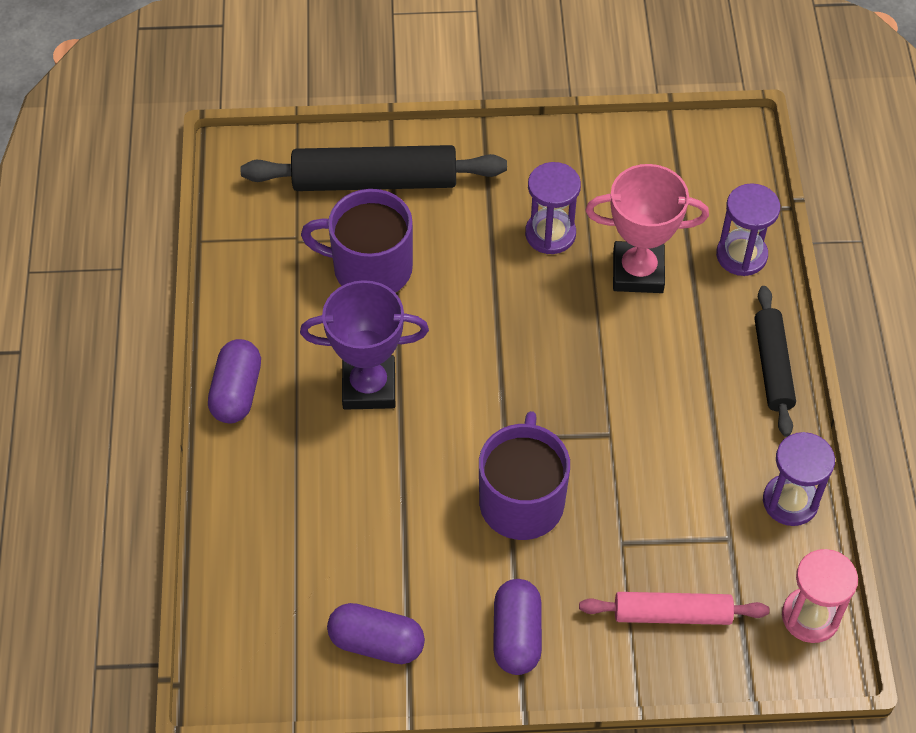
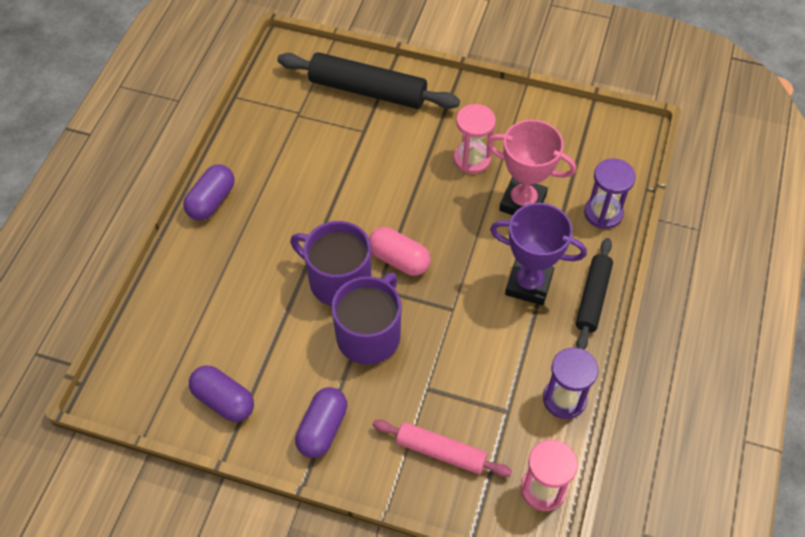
camera: 20 degrees right, 0 degrees up
purple trophy [300,280,429,410] -> purple trophy moved to [490,203,587,306]
purple mug [301,189,413,293] -> purple mug moved to [290,221,371,306]
purple hourglass [525,162,581,254] -> pink hourglass [453,104,496,174]
none -> pink capsule [369,227,431,276]

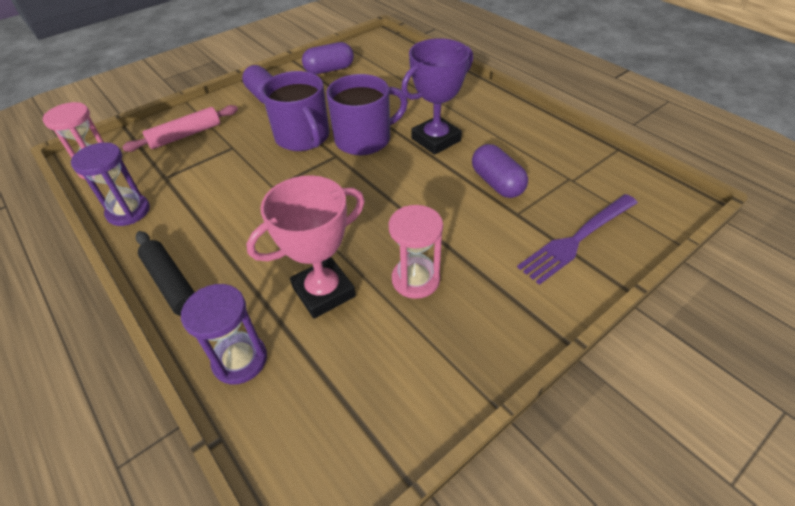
camera: 125 degrees right, 10 degrees down
purple capsule [183,164,235,220] -> purple capsule moved to [472,144,528,198]
black rolling pin [277,52,460,109] -> purple fork [517,194,638,285]
pink capsule [369,227,431,276] -> none
purple trophy [490,203,587,306] -> purple trophy moved to [401,38,473,155]

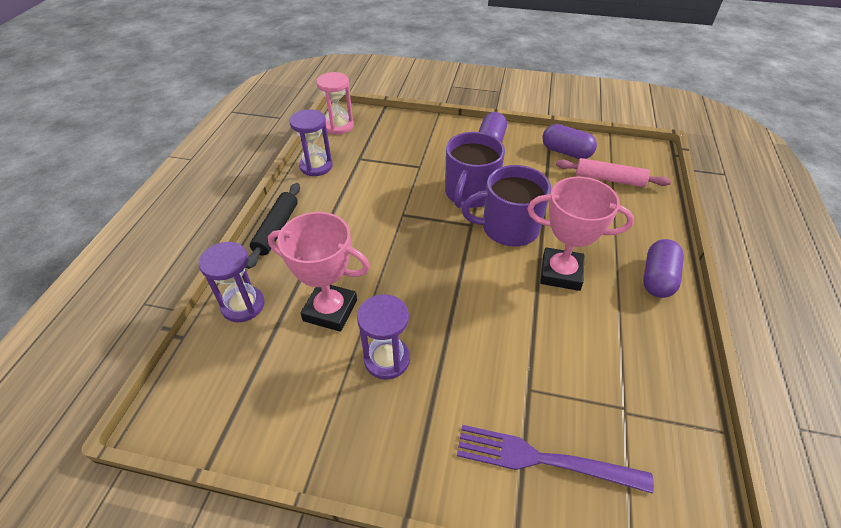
camera: 50 degrees right, 0 degrees up
pink rolling pin [122,105,238,152] -> pink rolling pin moved to [556,158,671,187]
purple mug [326,74,408,155] -> purple mug turned 150 degrees clockwise [462,165,551,246]
pink hourglass [388,205,443,299] -> purple hourglass [357,294,410,380]
purple trophy [401,38,473,155] -> pink trophy [527,177,634,291]
purple capsule [472,144,528,198] -> purple capsule moved to [643,239,684,298]

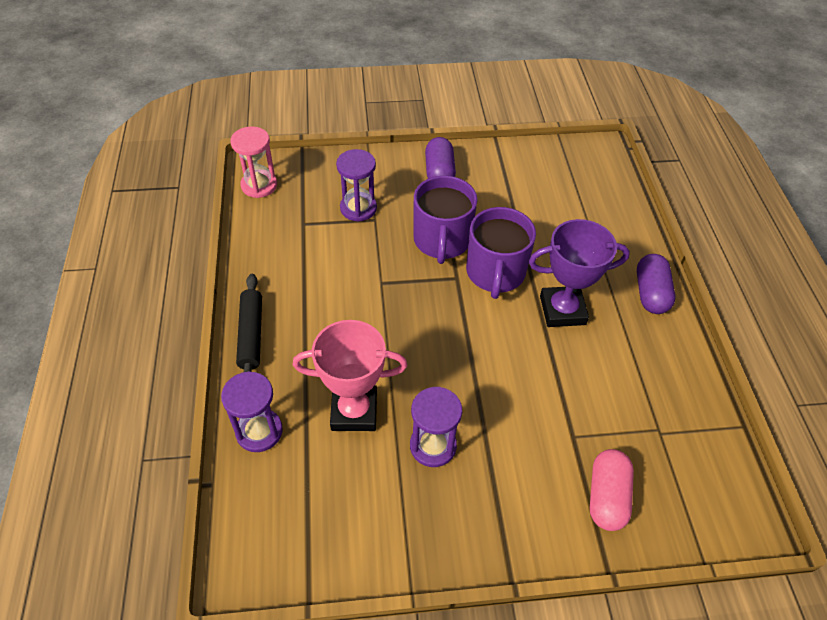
camera: 20 degrees left, 5 degrees up
purple hourglass [290,109,333,176] -> purple hourglass moved to [336,149,377,222]
purple fork [457,425,654,494] -> pink capsule [590,449,634,531]
purple mug [462,165,551,246] -> purple mug turned 60 degrees counterclockwise [466,207,536,299]
pink trophy [527,177,634,291] -> purple trophy [529,219,630,327]
purple capsule [543,124,597,159] -> none
pink rolling pin [556,158,671,187] -> none

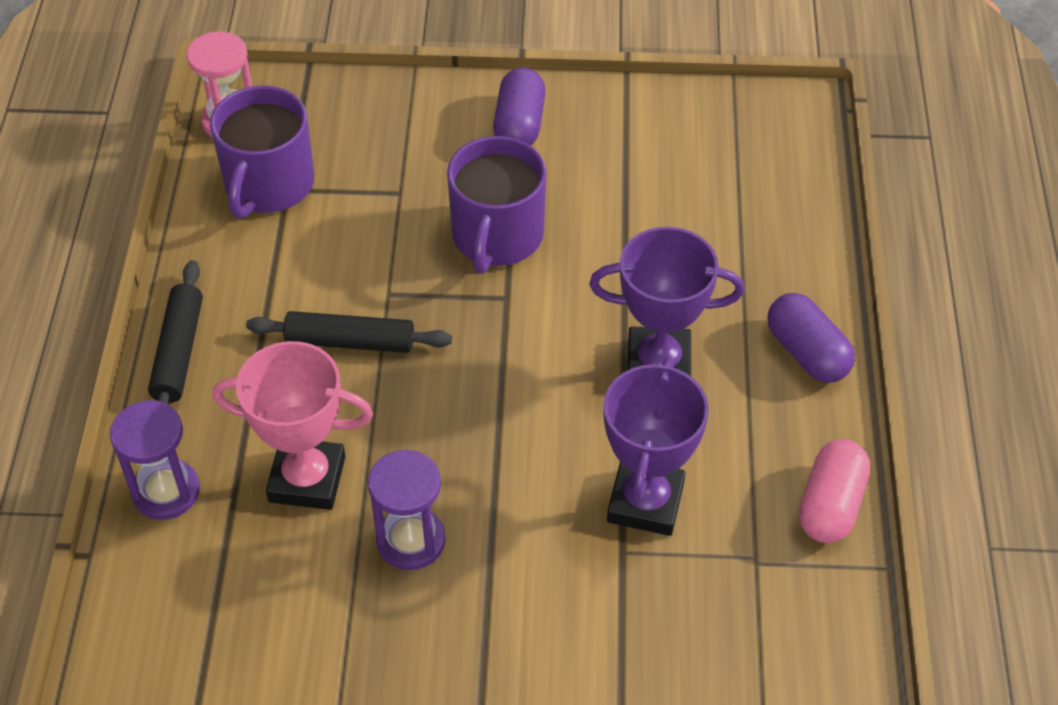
camera: 10 degrees right, 0 degrees up
purple hourglass [336,149,377,222] -> none
purple mug [466,207,536,299] -> purple mug moved to [210,85,314,219]
pink capsule [590,449,634,531] -> pink capsule moved to [799,439,870,543]
purple capsule [637,254,675,314] -> purple capsule turned 45 degrees counterclockwise [767,293,855,383]
none -> black rolling pin [246,311,452,353]
none -> purple trophy [603,358,709,536]

